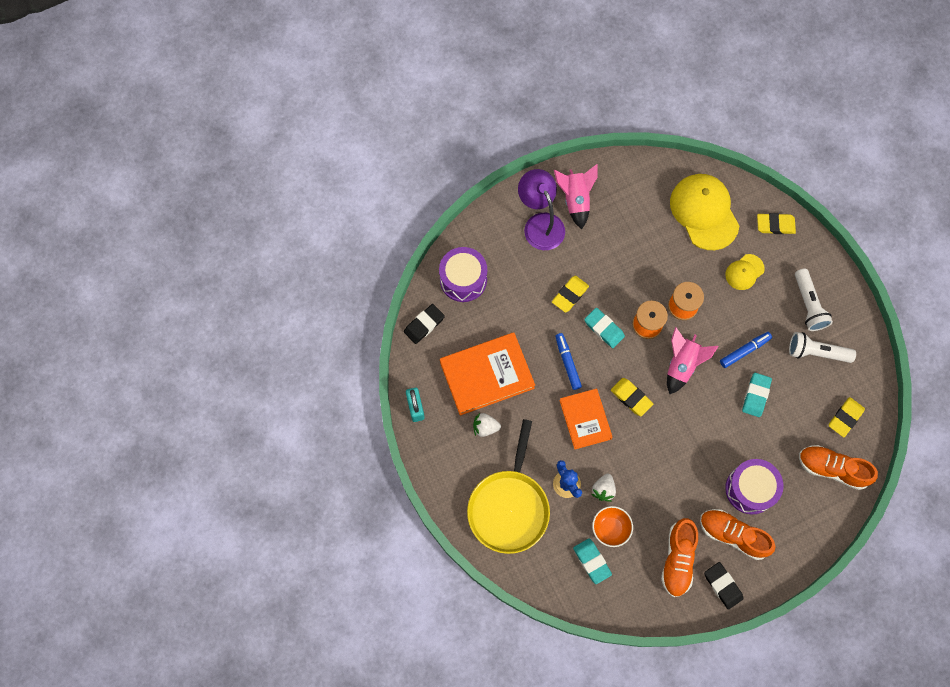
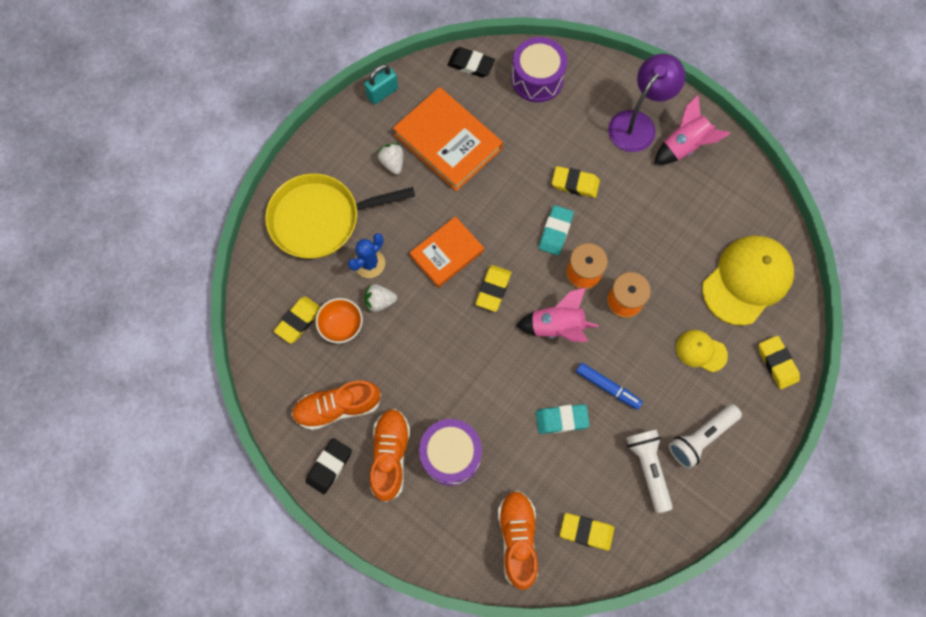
camera: 65 degrees right, 0 degrees up
blue marker [555,333,582,390] -> none
turquoise eraser [573,538,612,584] -> yellow eraser [274,296,321,344]

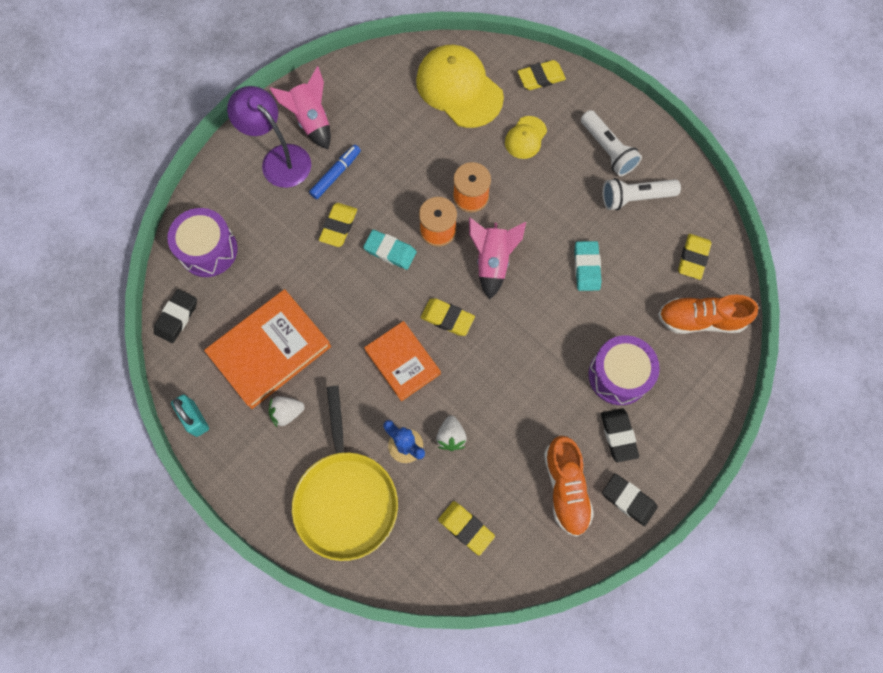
camera: 85 degrees left, 0 degrees up
orange bowl [316,298,363,343] -> none
orange shoe [370,409,410,502] -> black eraser [601,408,639,462]
blue marker [576,363,643,410] -> blue marker moved to [309,145,361,199]

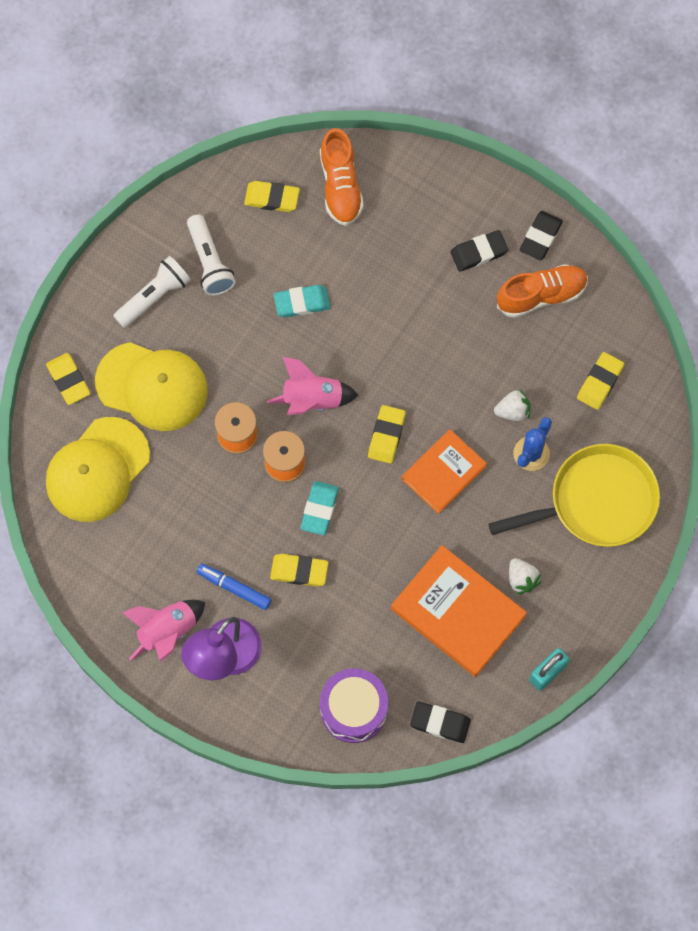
camera: 100 degrees left, 0 degrees up
yellow cap [505,116,547,159] -> yellow cap [95,342,208,431], size x1.99
purple drum [588,335,660,405] -> none

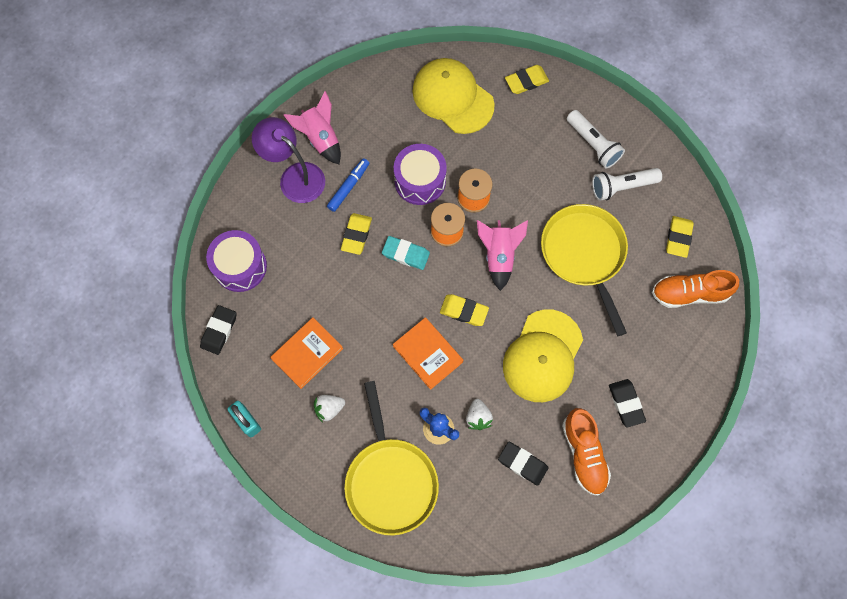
camera: 95 degrees right, 0 degrees up
yellow cap [95,342,208,431] -> yellow cap moved to [503,309,583,402]
turquoise eraser [274,285,331,317] -> yellow pan [541,204,628,336]
orange book [391,545,527,677] -> orange book [270,317,343,389], size x0.65
black eraser [520,211,563,260] -> black eraser moved to [498,442,548,486]
yellow eraser [577,352,624,410] -> none
none -> purple drum [394,144,447,205]

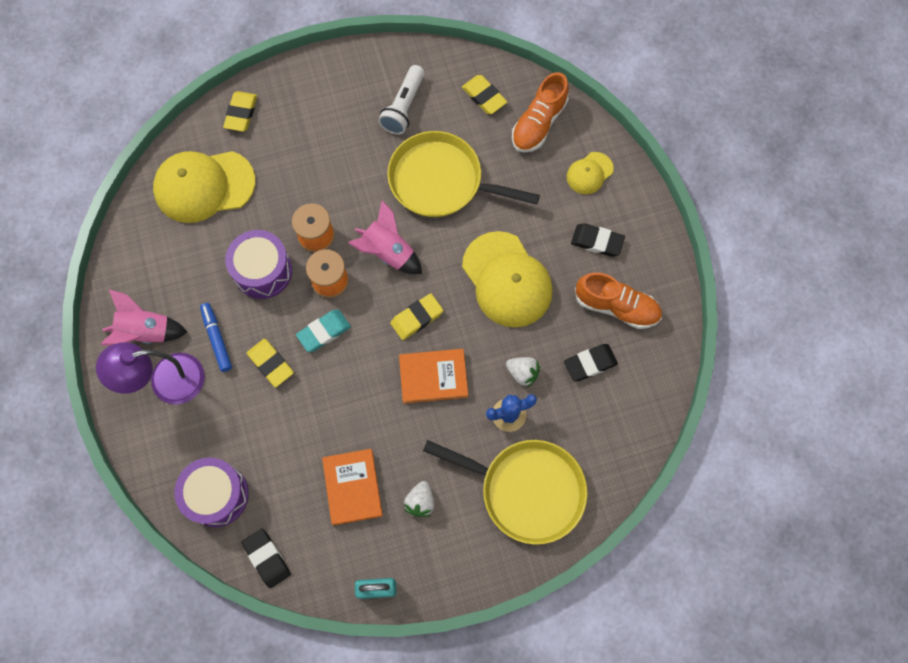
camera: 55 degrees left, 0 degrees up
white flashlight [567,110,625,169] -> none
none -> yellow cap [567,152,614,194]

